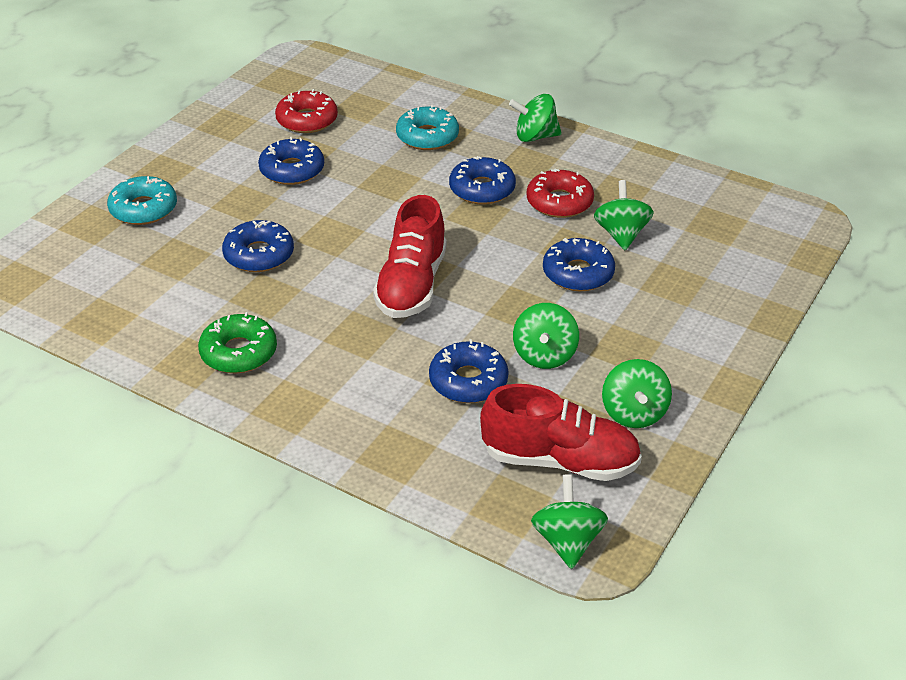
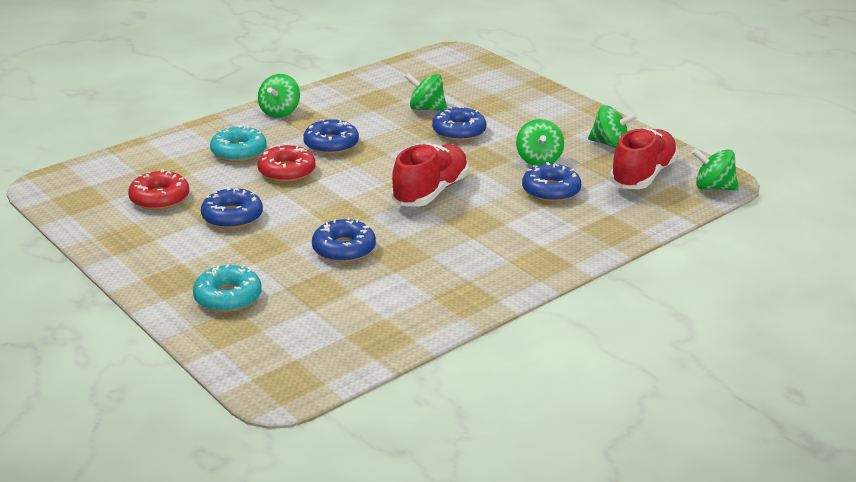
camera: 70 degrees left, 10 degrees down
green donut [198,312,277,373] -> none
red shoe [373,195,446,318] -> red shoe turned 90 degrees counterclockwise [391,144,469,207]
green spinning top [513,303,579,369] -> green spinning top turned 60 degrees clockwise [516,119,564,166]
red donut [527,169,594,218] -> red donut moved to [258,145,315,182]

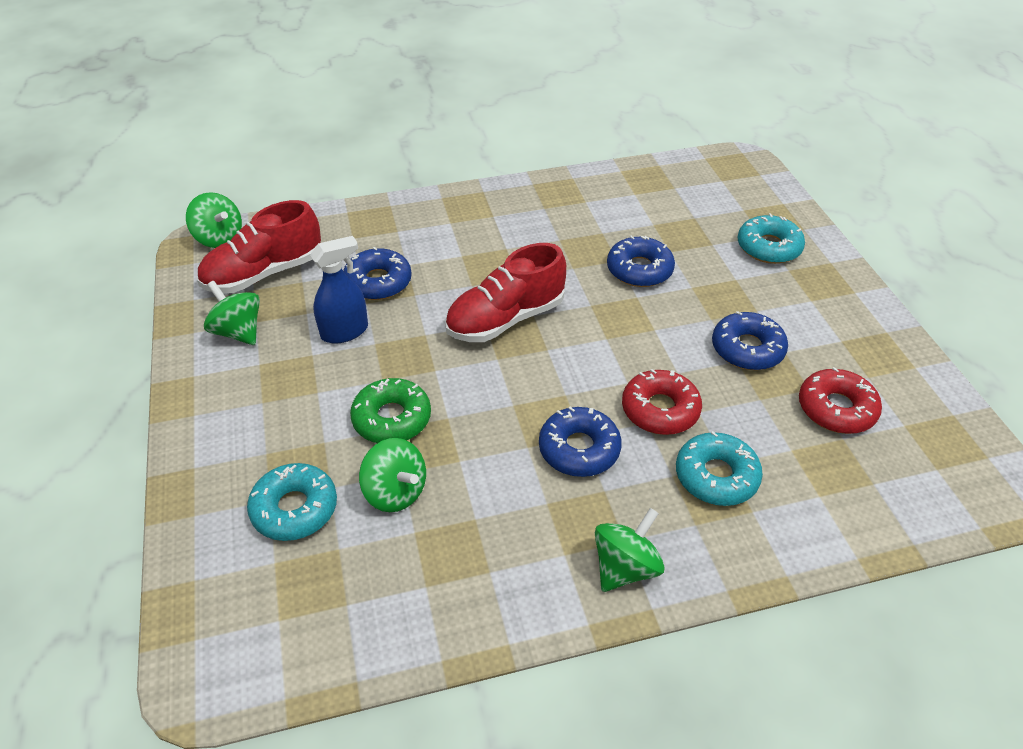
camera: 155 degrees left, 15 degrees up
blue donut [432,106,486,141] -> green donut [350,378,431,443]
green spinning top [516,119,564,166] -> blue spray bottle [310,236,368,344]
none -> turquoise donut [247,463,337,541]

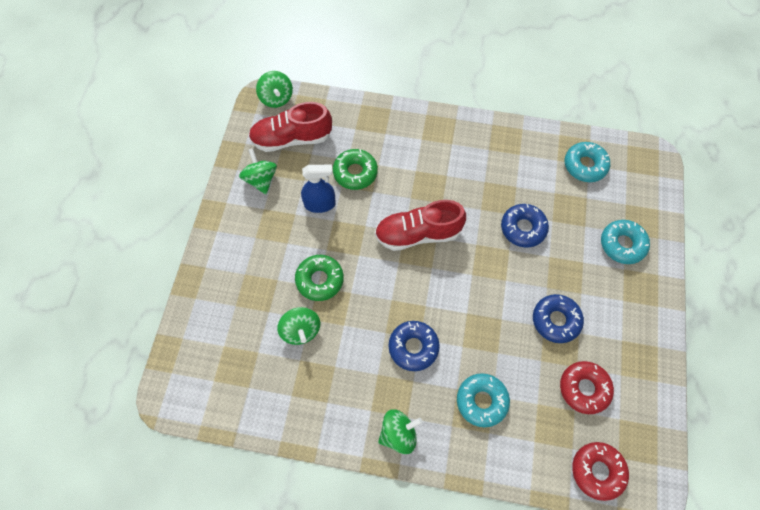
camera: 25 degrees right, 20 degrees up
turquoise donut [247,463,337,541] -> turquoise donut moved to [565,142,610,182]
blue donut [343,247,412,300] -> green donut [333,149,378,190]
red donut [622,369,702,435] -> red donut moved to [572,442,629,501]

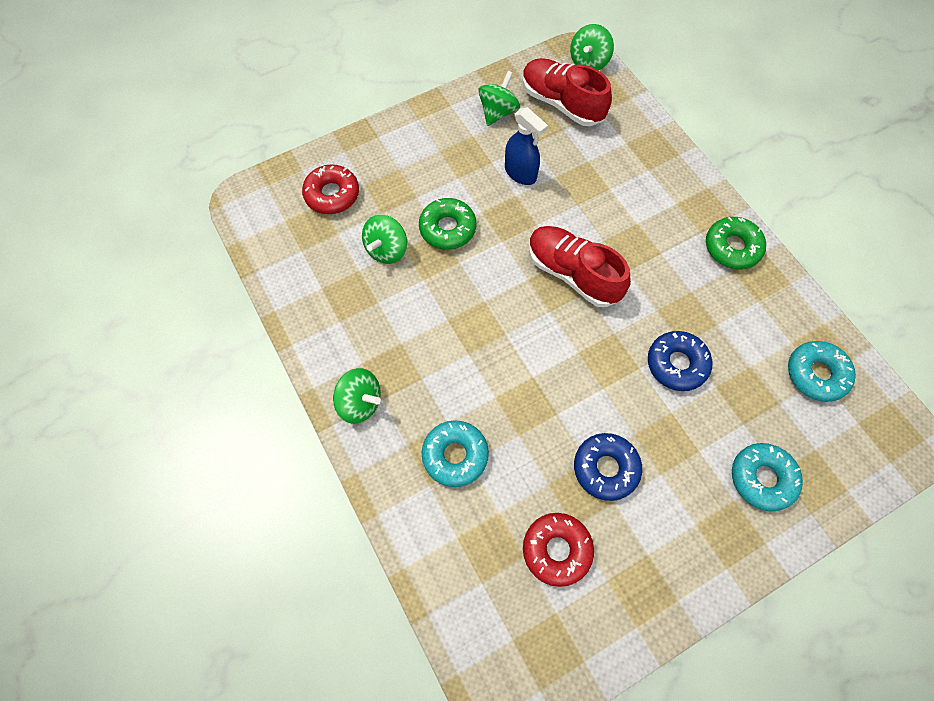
camera: 50 degrees right, 0 degrees up
green donut [333,149,378,190] -> green donut moved to [706,217,766,269]
blue donut [389,321,440,371] -> none
red donut [572,442,629,501] -> red donut moved to [302,164,359,214]

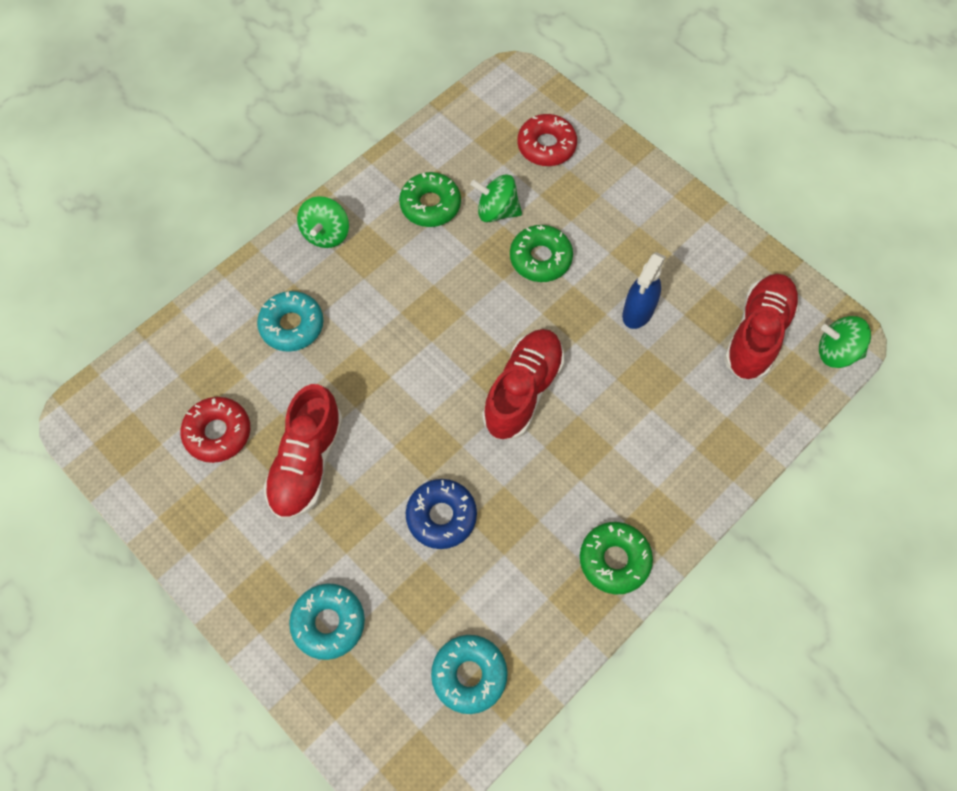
camera: 75 degrees right, 0 degrees up
green spinning top [478,71,520,126] -> none
blue donut [574,433,642,501] -> red shoe [264,384,343,520]
none -> green donut [399,172,461,227]

